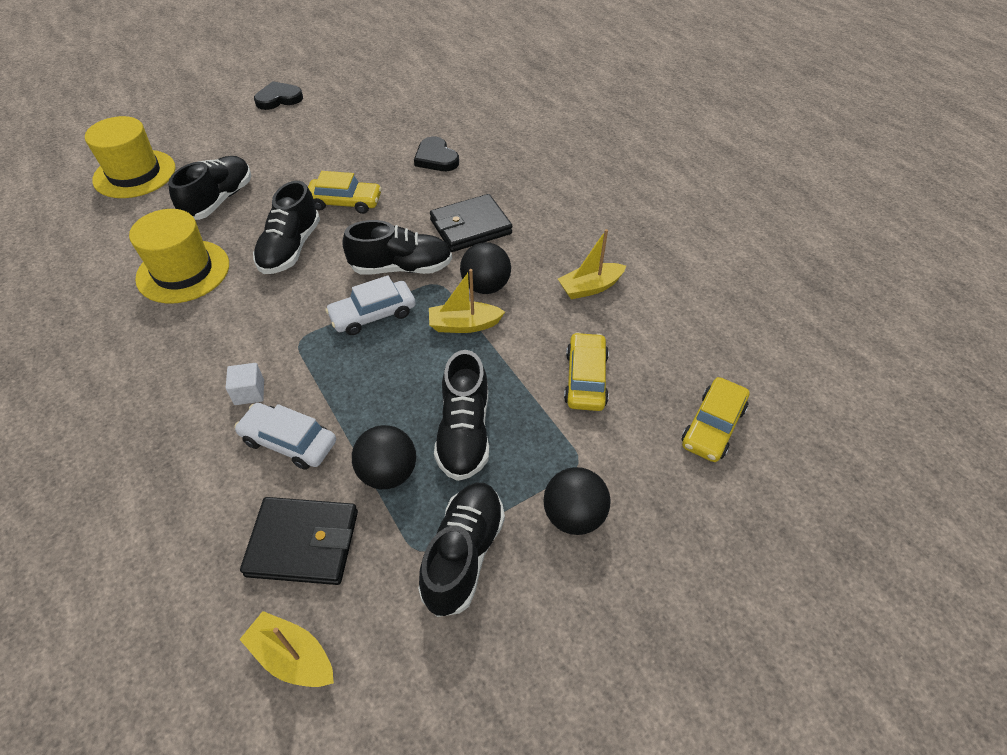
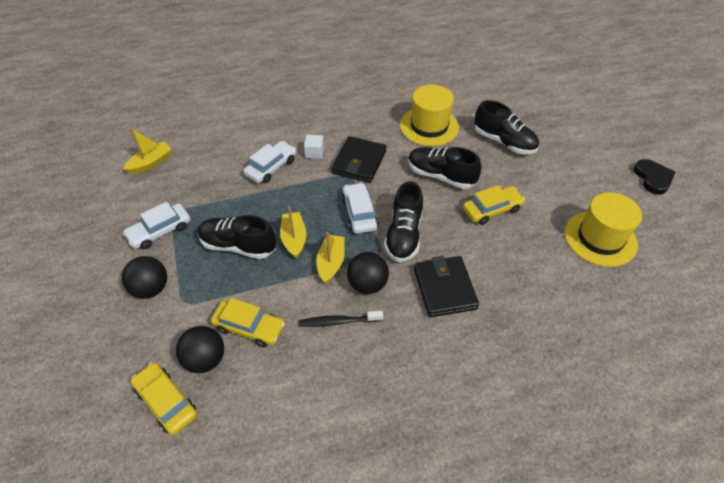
camera: 105 degrees right, 0 degrees up
yellow hat [85,116,175,198] -> yellow hat moved to [564,192,642,267]
black wallet [240,497,358,585] -> black wallet moved to [331,136,386,183]
yellow car [308,171,382,214] -> yellow car turned 135 degrees counterclockwise [463,185,525,225]
black ball [352,425,416,489] -> black ball moved to [176,326,224,373]
black heart [414,137,459,171] -> none
black shoe [418,483,505,617] -> white car [123,202,191,249]
yellow boat [558,229,626,299] -> yellow boat moved to [280,207,306,259]
none -> black toothbrush [299,311,383,327]

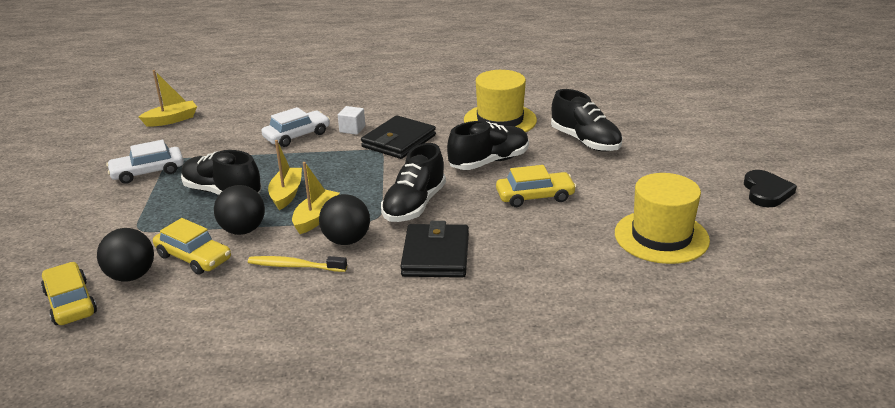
camera: 15 degrees right, 20 degrees down
black ball [122,256,167,299] -> black ball moved to [214,185,265,235]
black toothbrush [299,311,383,327] -> yellow toothbrush [248,256,347,272]
white car [342,182,378,234] -> none
black shoe [408,147,481,189] -> black shoe turned 105 degrees clockwise [447,121,529,170]

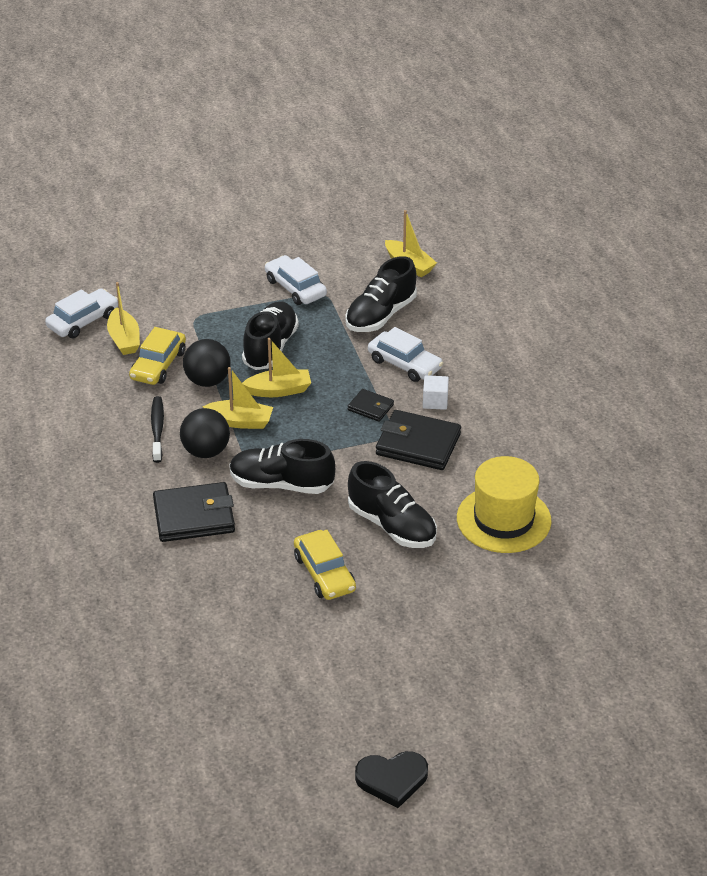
camera: 75 degrees right, 10 degrees up
yellow car [41,262,97,325] -> white car [45,289,118,339]
black ball [97,228,154,282] -> yellow boat [107,282,140,355]
yellow toothbrush [248,256,347,272] -> black toothbrush [151,396,164,463]
black shoe [551,89,623,152] -> black shoe moved to [345,256,417,332]
yellow hat [615,173,710,264] -> none
none -> black wallet [348,389,394,422]

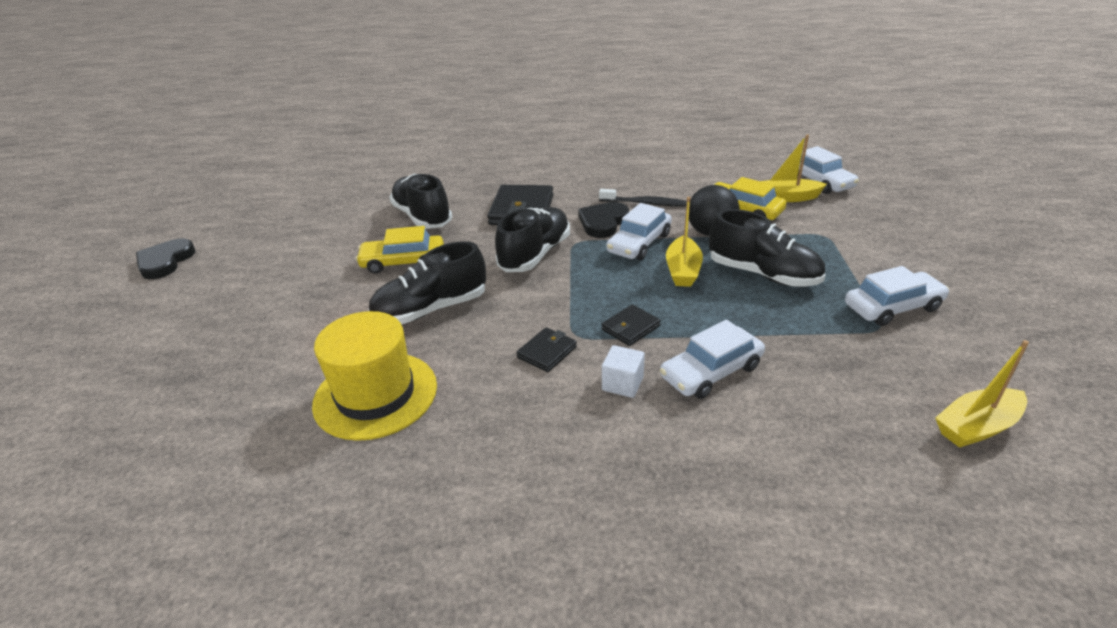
camera: 110 degrees right, 5 degrees down
black ball [180,408,230,458] -> black heart [578,202,629,238]
yellow boat [202,367,273,429] -> white car [606,203,672,260]
black shoe [345,256,417,332] -> black shoe moved to [389,174,452,229]
black wallet [376,410,461,470] -> black wallet [516,327,577,372], size x0.53

